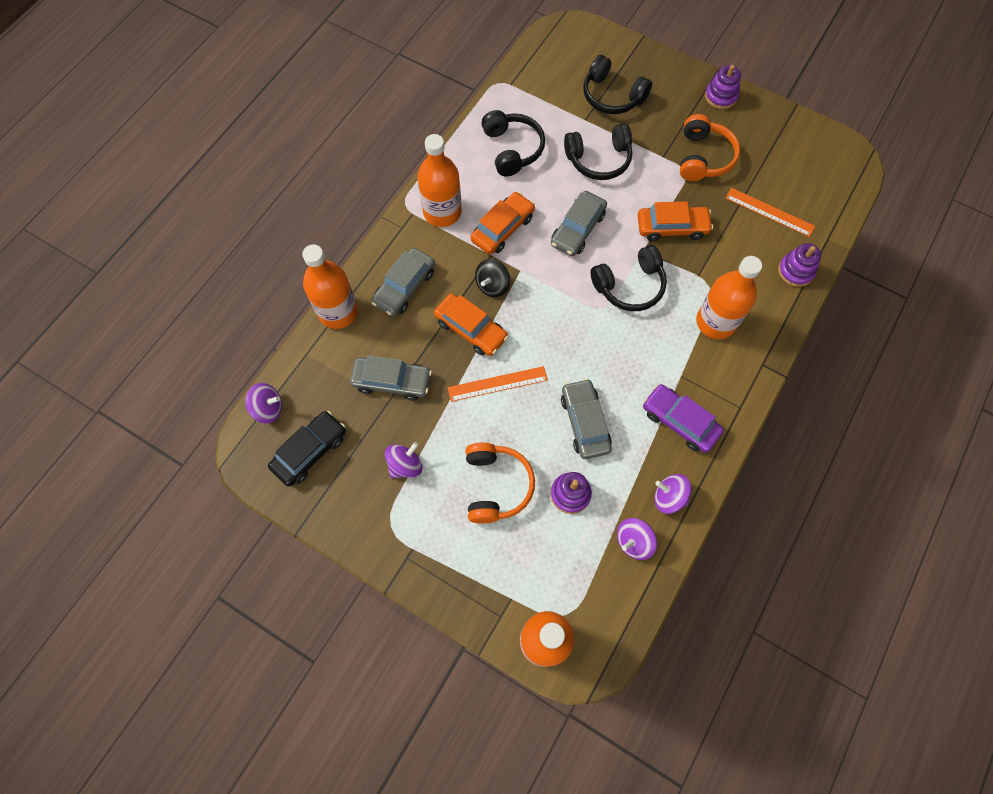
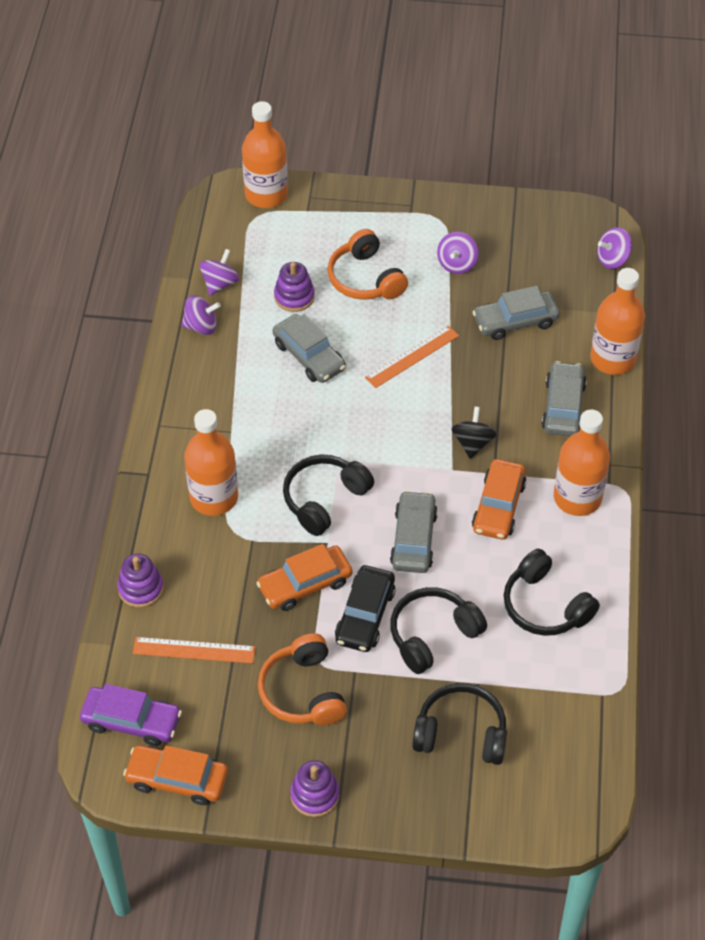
camera: 155 degrees right, 15 degrees down
black car [268,411,346,487] -> black car moved to [335,565,395,652]
orange car [434,293,508,356] -> orange car moved to [123,745,228,805]
purple car [643,384,724,453] -> purple car moved to [80,684,182,746]

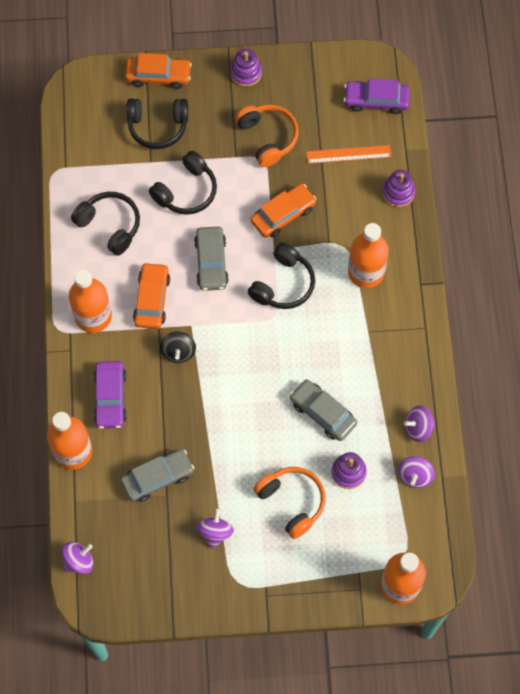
camera: 170 degrees right, 15 degrees up
orange car [123,745,228,805] -> orange car moved to [125,53,192,89]
black car [335,565,395,652] -> none
orange ruler [365,325,459,388] -> none
grey car [542,361,587,436] -> purple car [93,361,127,429]

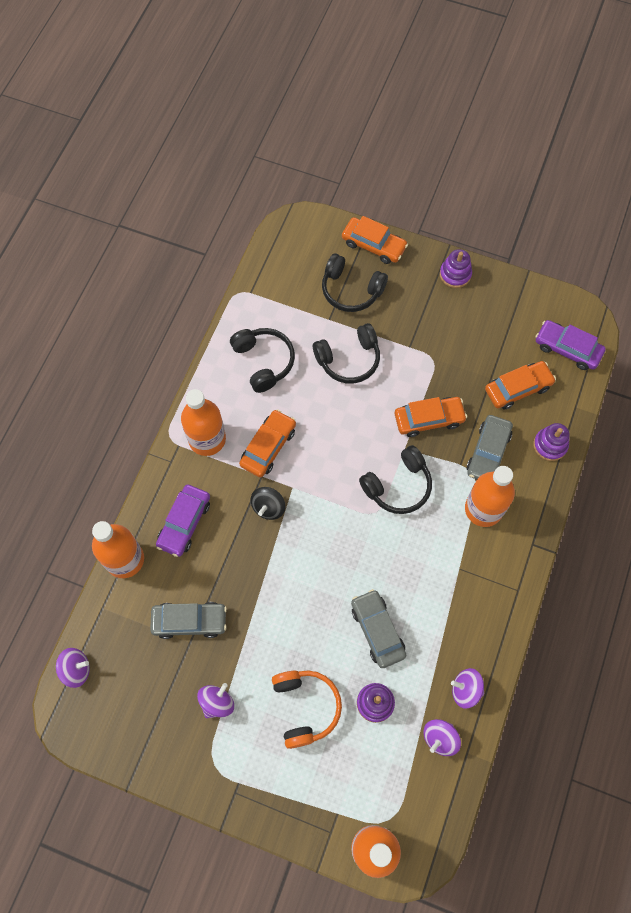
camera: 25 degrees right, 0 degrees up
grey car [194,226,229,291] -> grey car moved to [467,415,513,479]
orange headphones [235,105,299,167] -> none
orange ruler [306,145,391,164] -> orange car [485,361,556,410]

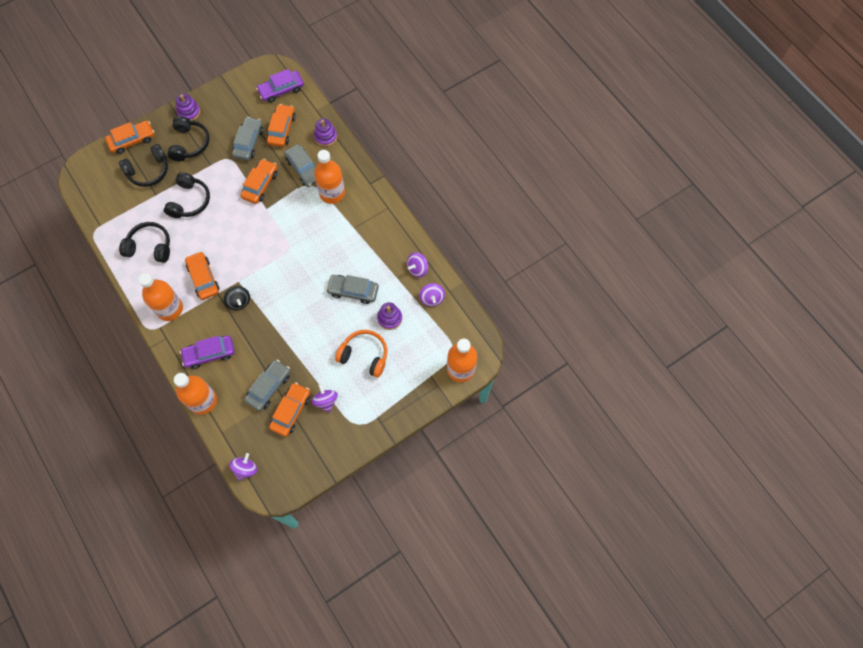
camera: 55 degrees left, 0 degrees up
purple car [156,485,210,557] -> purple car turned 105 degrees clockwise [180,336,235,369]
black headphones [359,445,432,514] -> black headphones moved to [168,116,209,161]
none -> grey car [232,117,263,161]
none -> orange car [269,382,310,437]

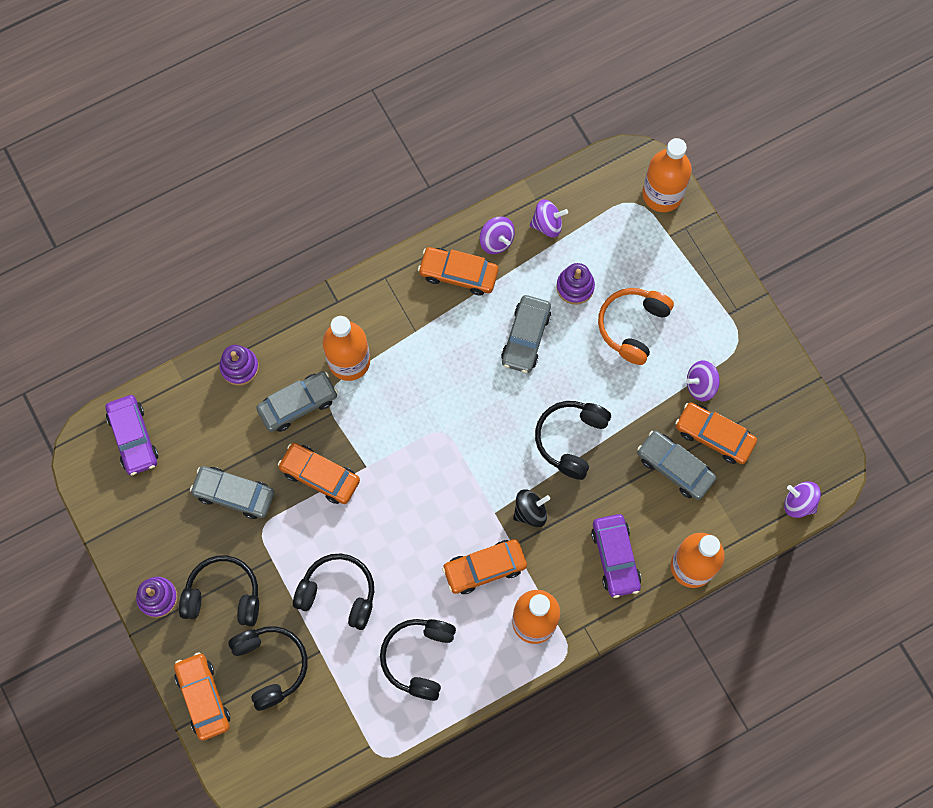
camera: 85 degrees left, 5 degrees up
orange car [267,104,296,147] -> orange car moved to [418,247,499,295]
none -> black headphones [535,401,611,480]

